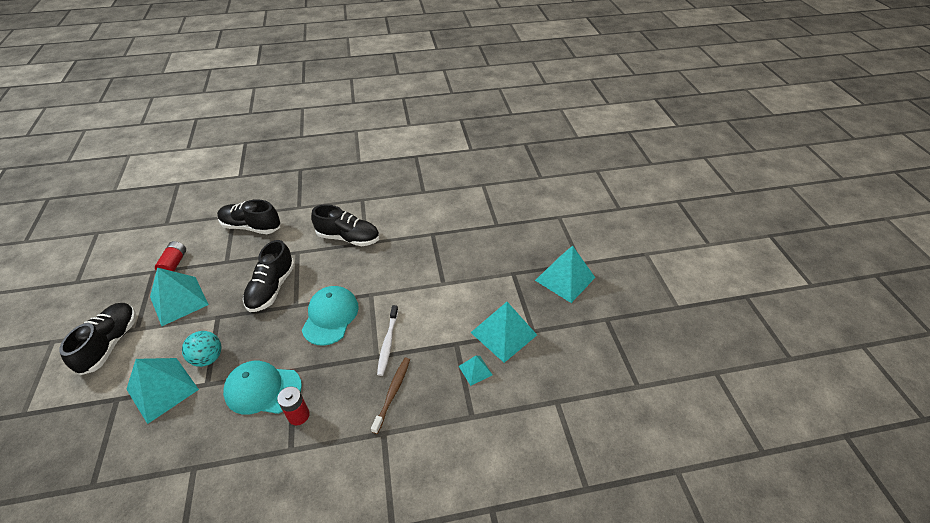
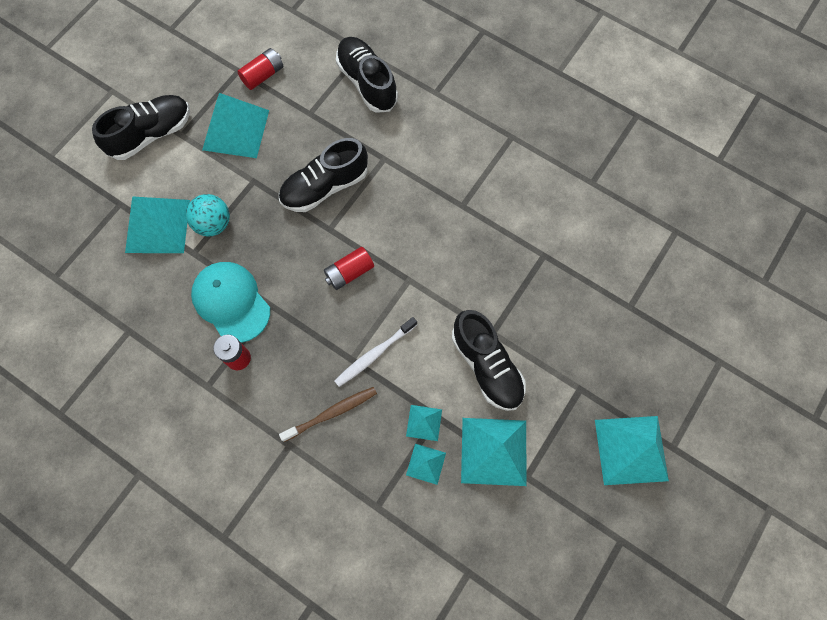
camera: 45 degrees right, 25 degrees up
turquoise cap [302,286,359,346] -> red battery [324,247,374,290]
black shoe [311,204,379,246] -> black shoe moved to [452,310,526,411]
none -> turquoise pyramid [406,405,442,441]

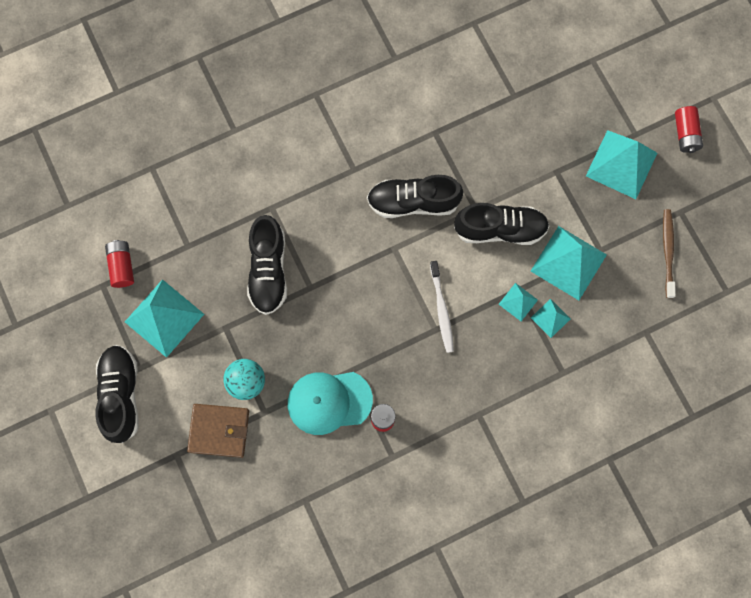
camera: 60 degrees left, 5 degrees up
turquoise pyramid [125,196,190,253] -> brown wallet [187,404,249,458]
brown toothbrush [279,387,377,442] -> brown toothbrush moved to [663,209,676,298]
red battery [324,247,374,290] -> red battery moved to [675,106,703,153]
black shoe [336,37,398,113] -> black shoe moved to [367,175,463,218]

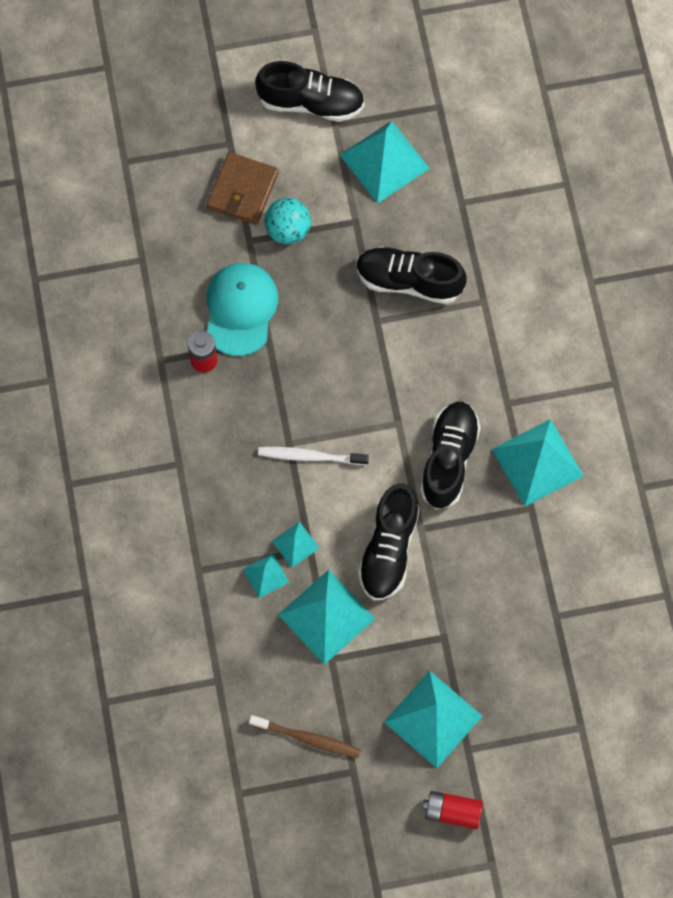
camera: 105 degrees right, 5 degrees down
red battery [105,240,134,288] -> none
none -> turquoise pyramid [492,419,584,506]

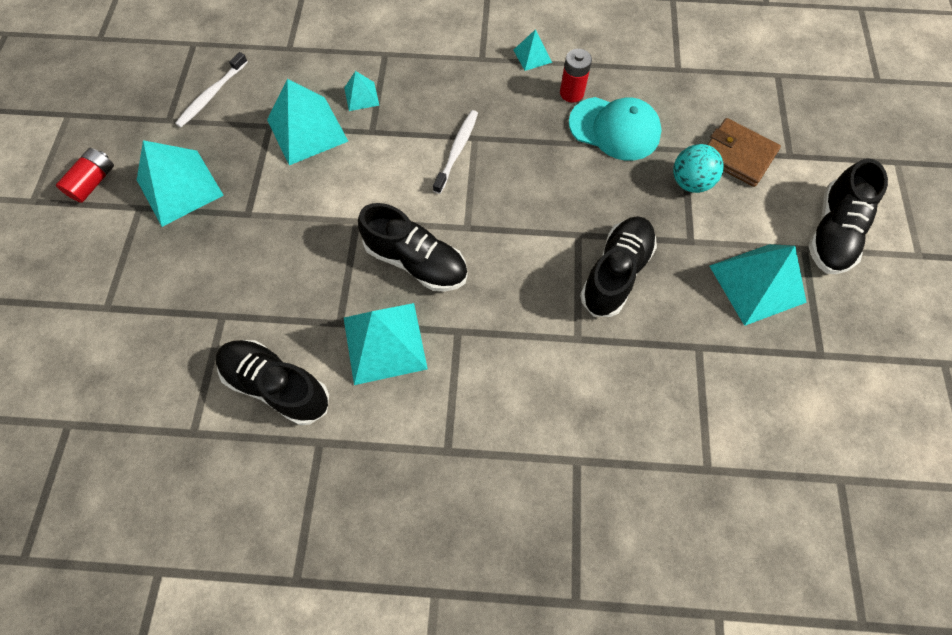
camera: 105 degrees right, 5 degrees down
brown toothbrush [249,715,361,758] -> white toothbrush [175,52,248,127]
turquoise pyramid [272,522,319,568] -> turquoise pyramid moved to [513,29,552,71]
black shoe [358,484,420,601] -> black shoe moved to [216,340,329,425]

